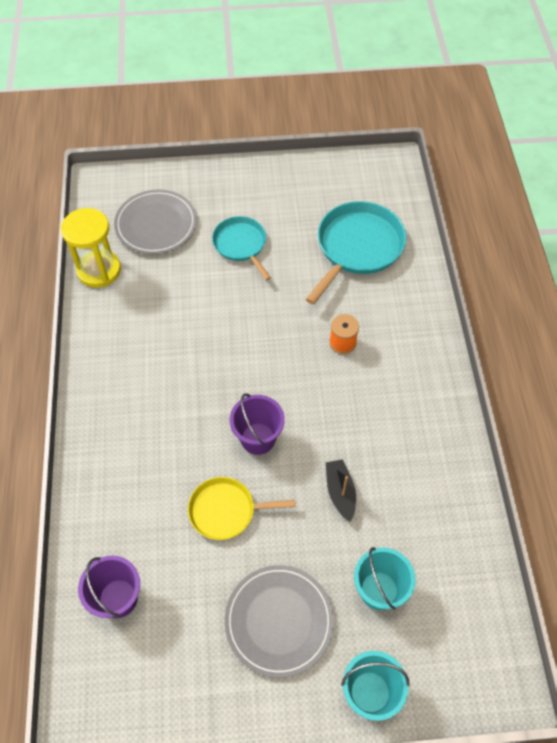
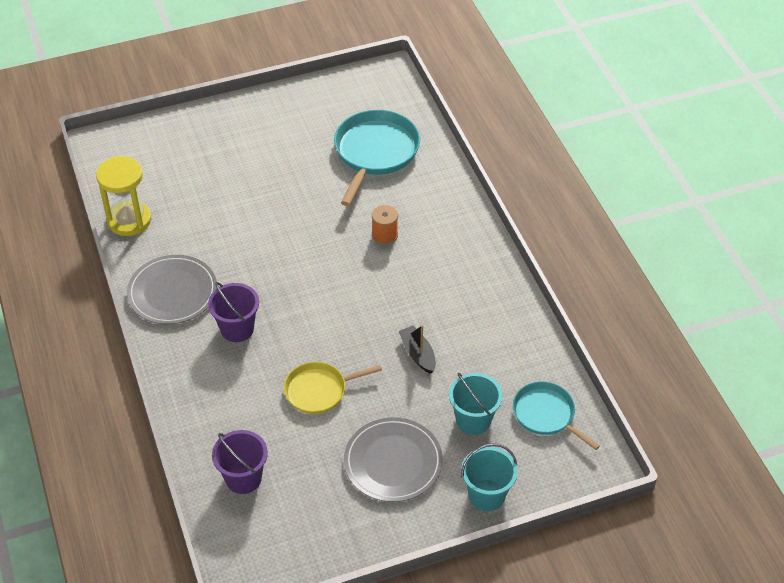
camera: 15 degrees left, 10 degrees down
grey plate [114,190,197,254] -> grey plate moved to [127,255,217,324]
turquoise pan [212,216,271,281] -> turquoise pan moved to [513,382,600,450]
purple bucket [229,393,285,455] -> purple bucket moved to [208,282,259,342]

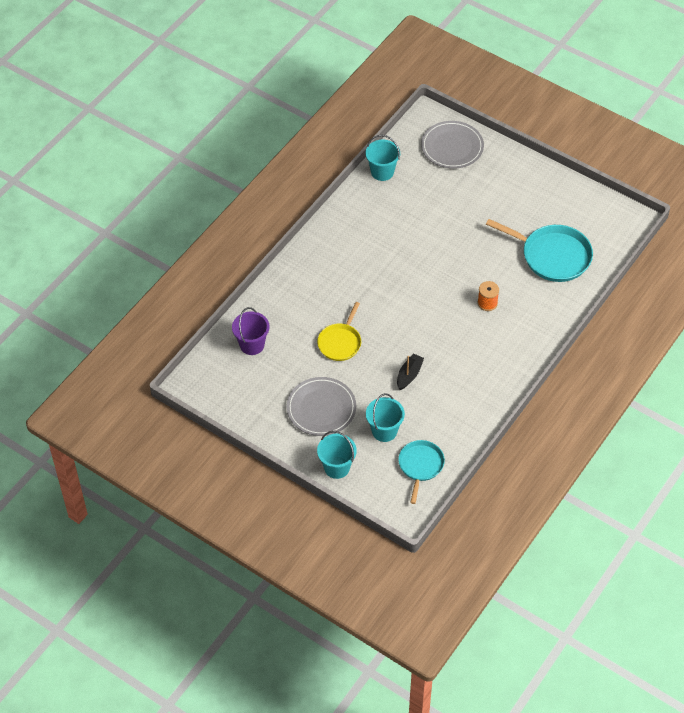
camera: 55 degrees right, 5 degrees up
yellow hourglass [96,156,151,236] -> turquoise bucket [365,135,400,181]
grey plate [127,255,217,324] -> grey plate moved to [421,121,484,169]
purple bucket [208,282,259,342] -> none
yellow pan [284,362,382,414] -> yellow pan turned 105 degrees counterclockwise [317,302,361,361]
turquoise pan [334,110,420,206] -> turquoise pan turned 45 degrees clockwise [486,219,593,282]

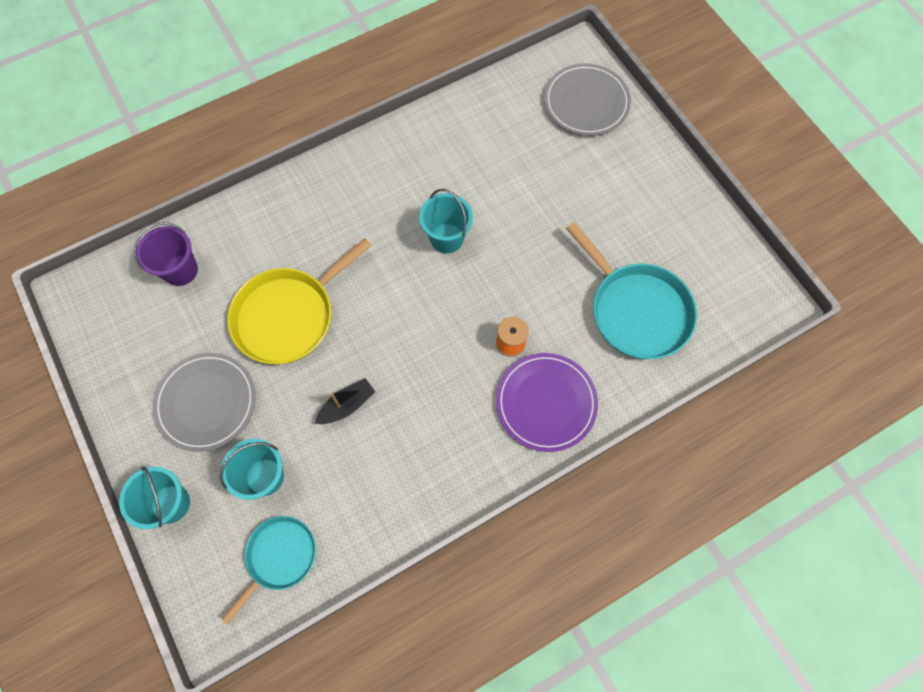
camera: 25 degrees right, 15 degrees up
yellow pan [317,302,361,361] -> yellow pan [228,238,372,364], size x1.62
turquoise bucket [365,135,400,181] -> turquoise bucket moved to [419,189,473,253]
none -> purple plate [496,353,598,452]

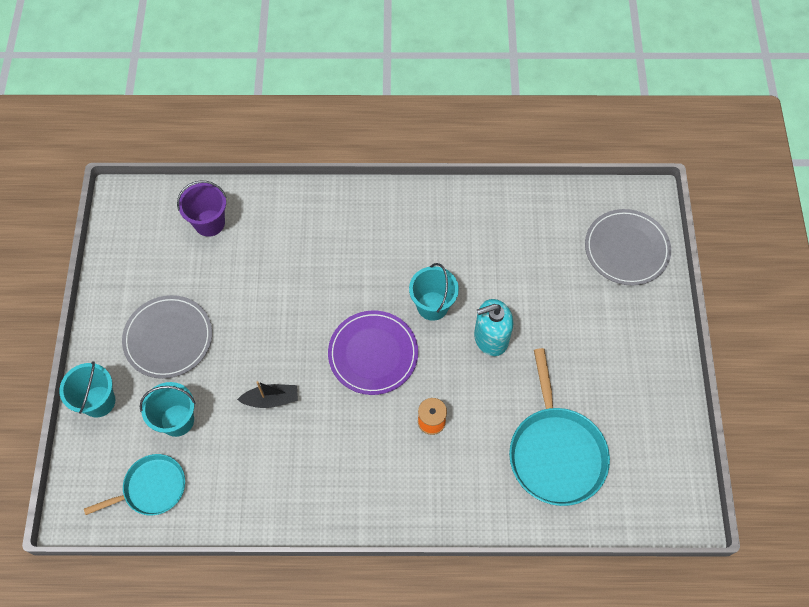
camera: 30 degrees right, 5 degrees down
yellow pan [228,238,372,364] -> none
purple plate [496,353,598,452] -> purple plate moved to [328,310,418,395]
none -> turquoise soap dispenser [474,299,513,356]

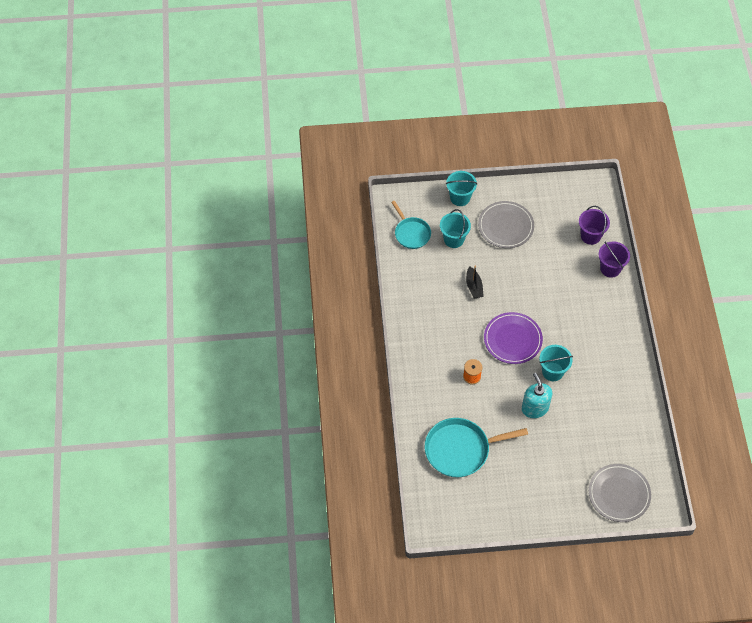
camera: 85 degrees right, 5 degrees down
none -> purple bucket [599,242,630,278]

